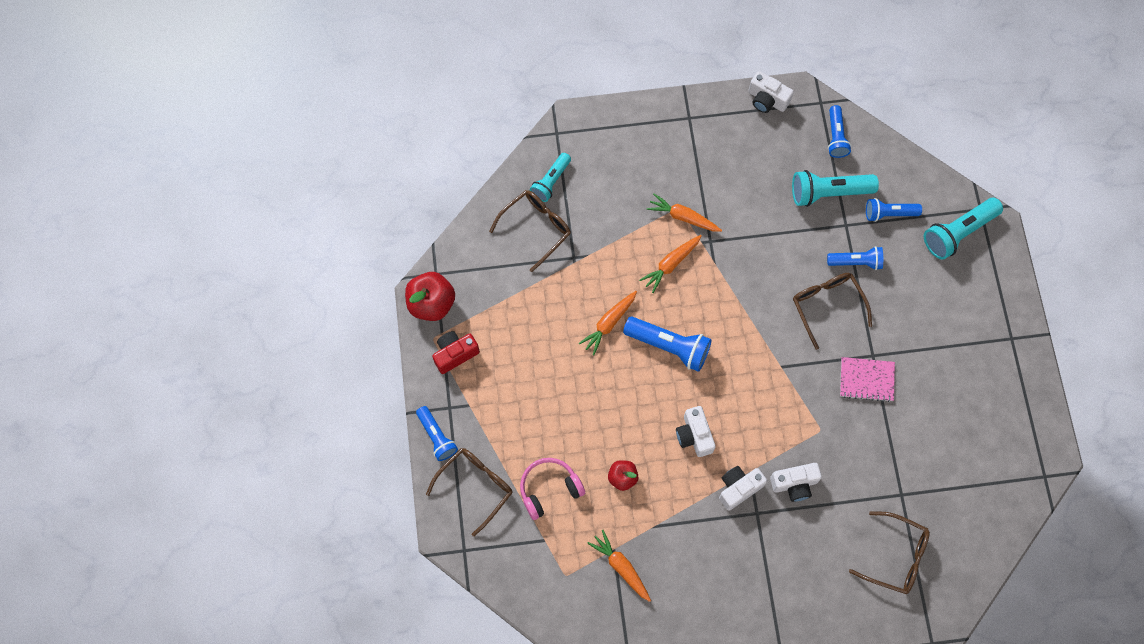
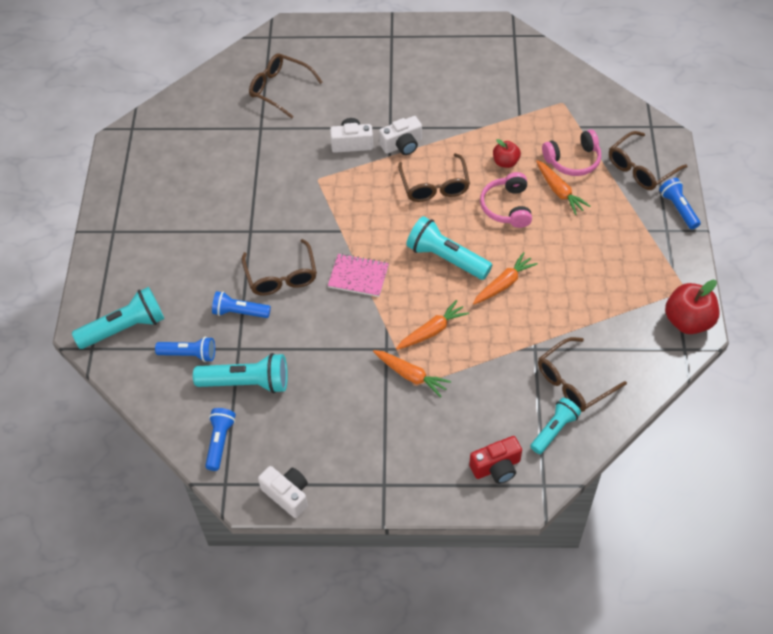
camera: 170 degrees left, 15 degrees down
red camera [432,331,480,374] -> red camera moved to [469,436,522,484]
orange carrot [587,530,651,602] -> orange carrot moved to [536,160,590,215]
blue flashlight [623,317,712,372] -> turquoise flashlight [406,216,492,280]
white camera [676,406,716,457] -> brown glasses [398,153,470,202]
pink notebook [840,357,895,402] -> pink notebook moved to [328,253,389,297]
none -> pink headphones [480,172,532,228]

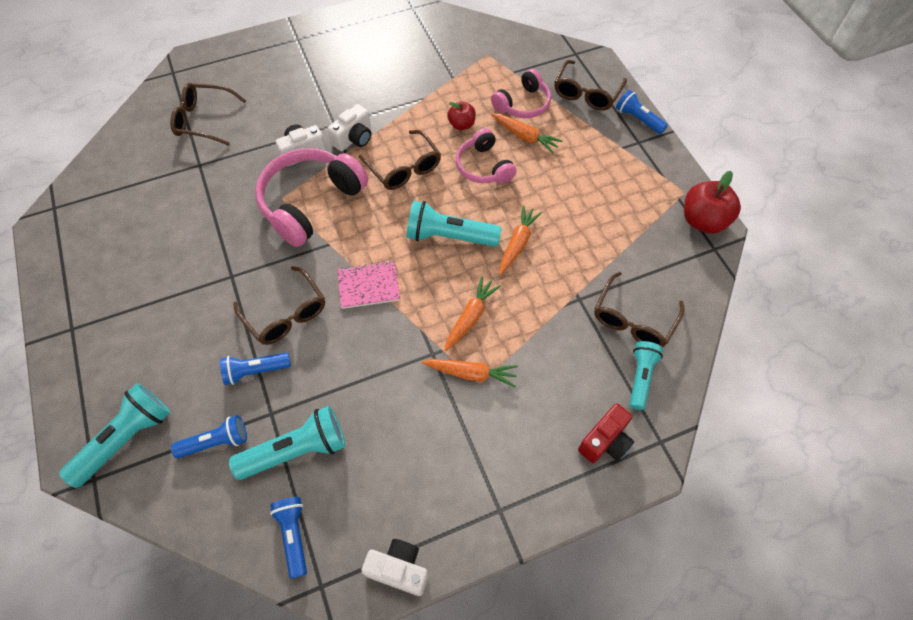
camera: 25 degrees left, 5 degrees up
none -> pink headphones [255,148,368,247]

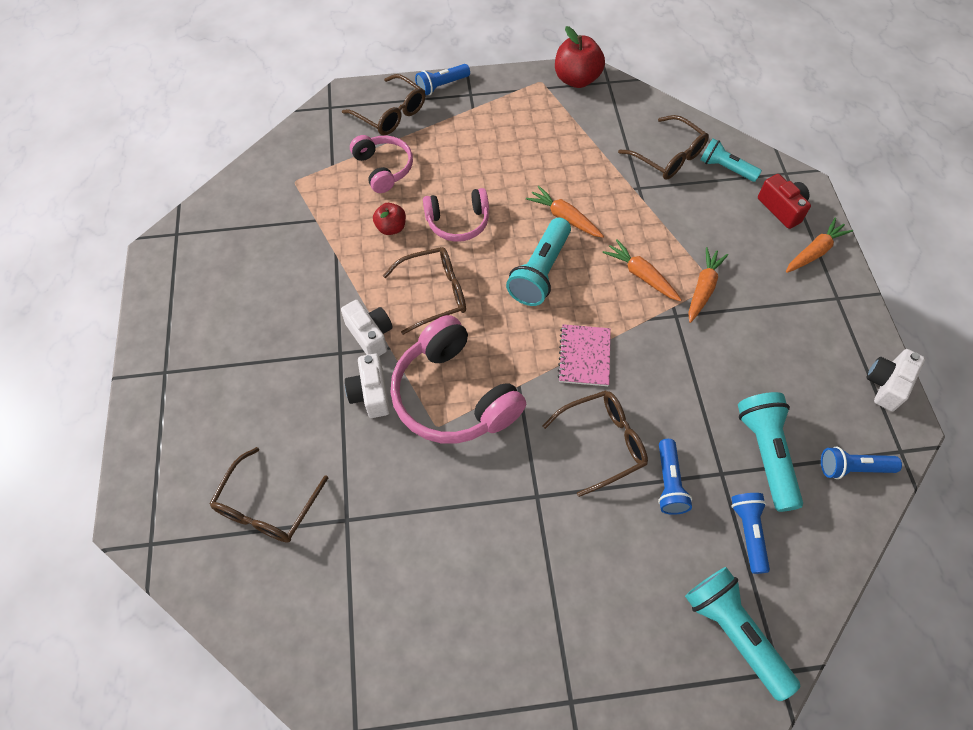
camera: 75 degrees left, 0 degrees up
orange carrot [491,113,563,153] -> orange carrot moved to [786,218,853,273]

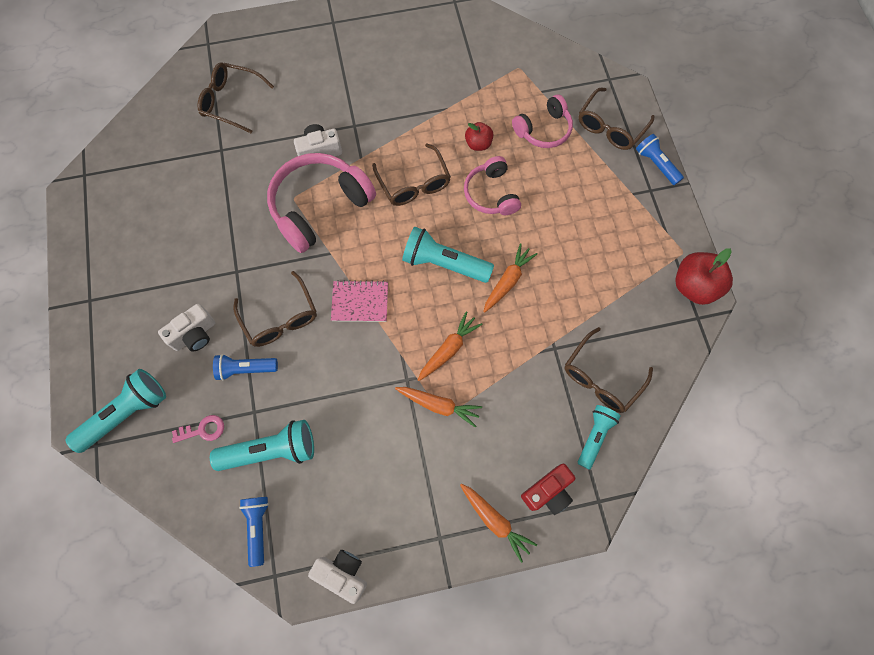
camera: 85 degrees right, 10 degrees up
white camera [341,300,393,356] -> white camera moved to [158,304,215,351]
blue flashlight [731,493,770,574] -> pink key [172,415,224,443]

